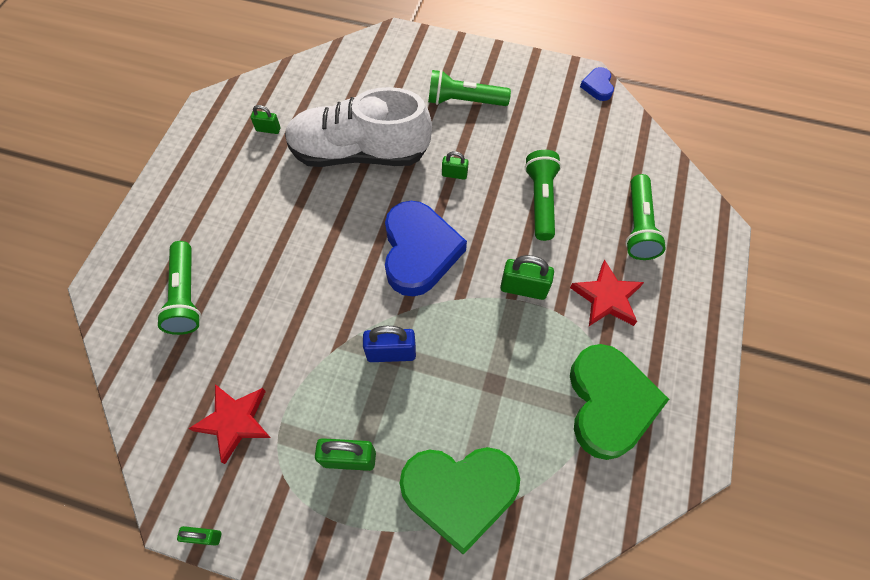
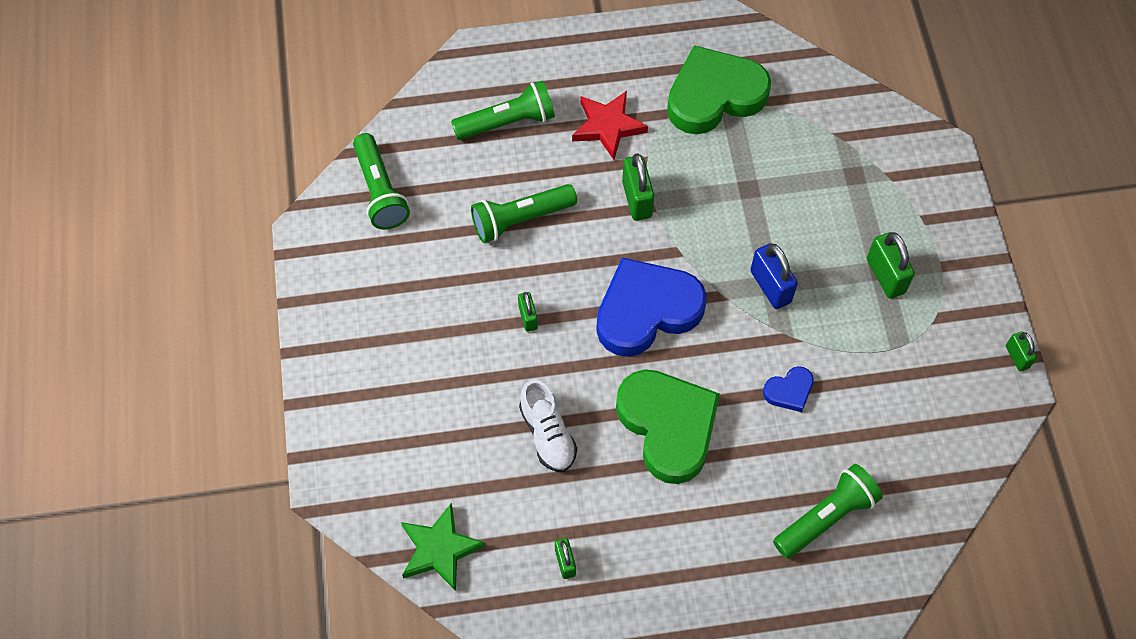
camera: 115 degrees left, 0 degrees up
red star [188,384,271,464] -> none
white shoe [285,87,432,167] -> white shoe [519,379,577,472], size x0.49
green heart [399,447,520,554] -> green heart moved to [616,369,720,484]
green flashlight [428,70,511,106] -> green flashlight moved to [353,133,410,229]
blue heart [580,67,614,101] -> blue heart moved to [763,366,814,412]
none -> green star [401,503,486,591]

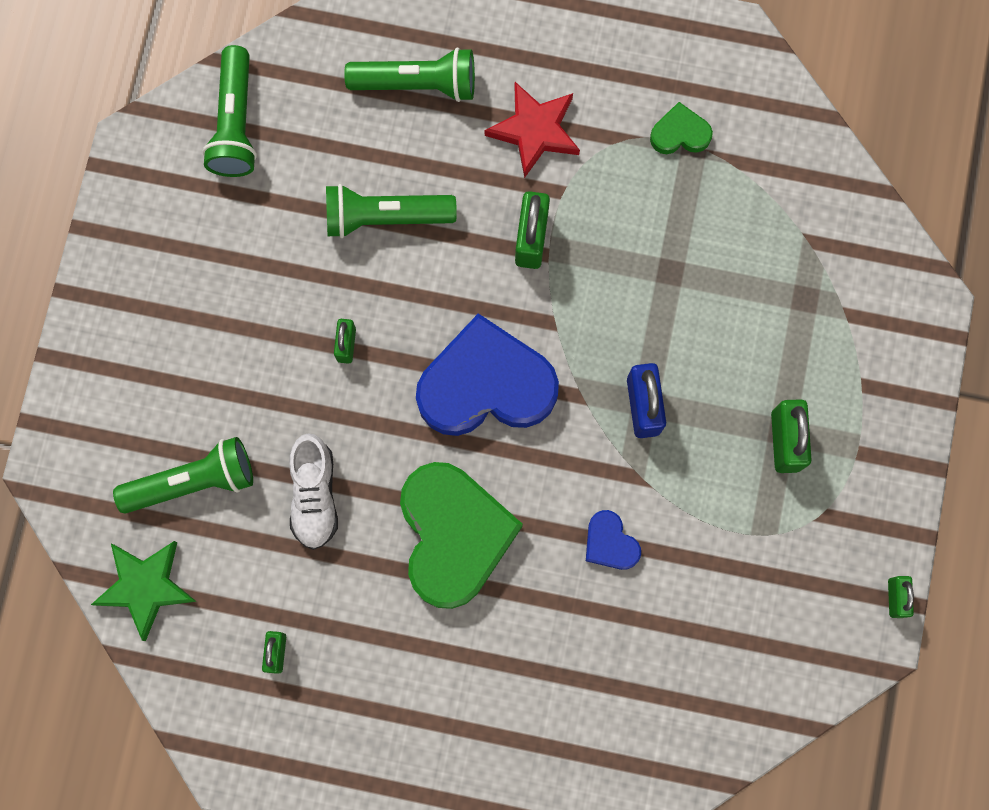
camera: 20 degrees right, 15 degrees up
green heart [667,45,771,134] -> green heart [650,102,713,154], size x0.45
blue heart [763,366,814,412] -> blue heart turned 60 degrees clockwise [586,510,641,570]
green flashlight [773,464,883,559] -> green flashlight moved to [113,437,253,514]

